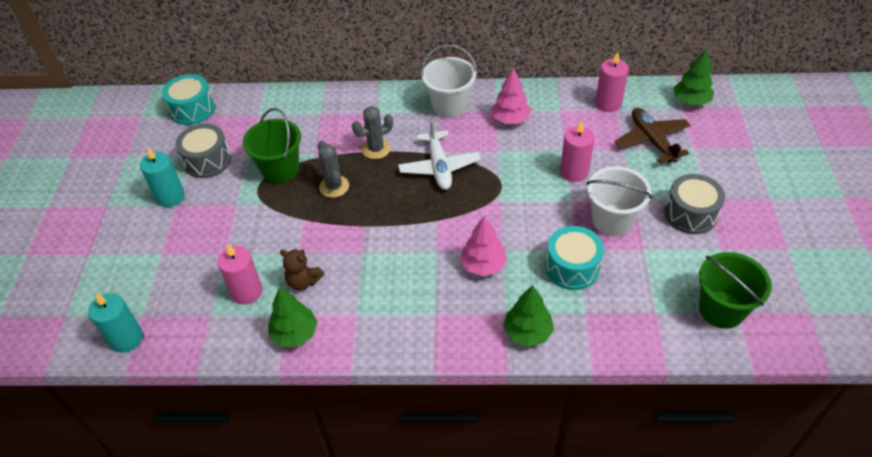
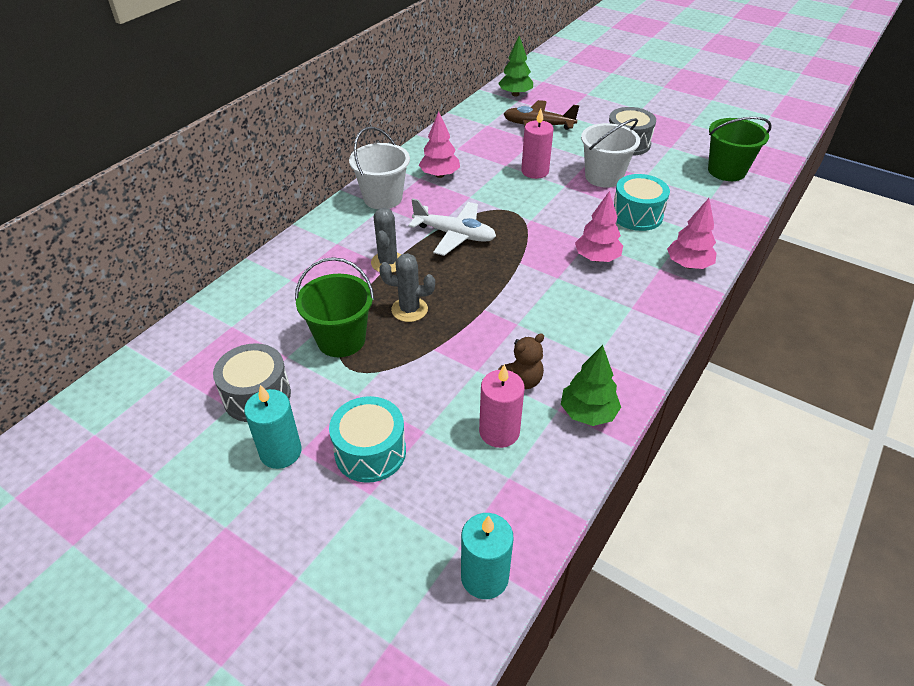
camera: 60 degrees left, 5 degrees down
turquoise drum [162,74,215,125] -> turquoise drum moved to [329,396,406,483]
green tree [503,285,554,347] -> pink tree [667,198,716,269]
pink candle [595,52,629,112] -> none

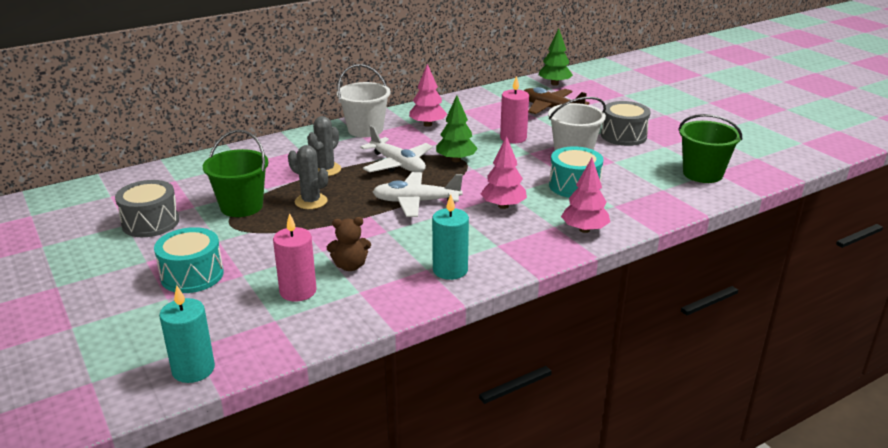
camera: 25 degrees right, 15 degrees down
turquoise candle [244,385,302,469] -> turquoise candle moved to [432,194,469,280]
green tree [561,345,621,426] -> green tree moved to [436,95,478,162]
none -> white plane [373,172,463,217]

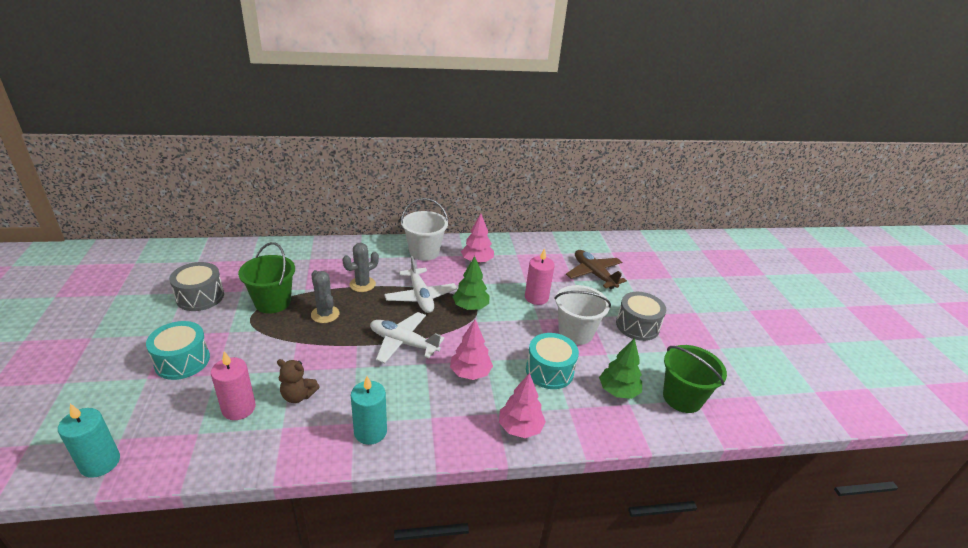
camera: 20 degrees right, 5 degrees up
green tree [539,28,573,86] -> green tree moved to [599,338,642,399]

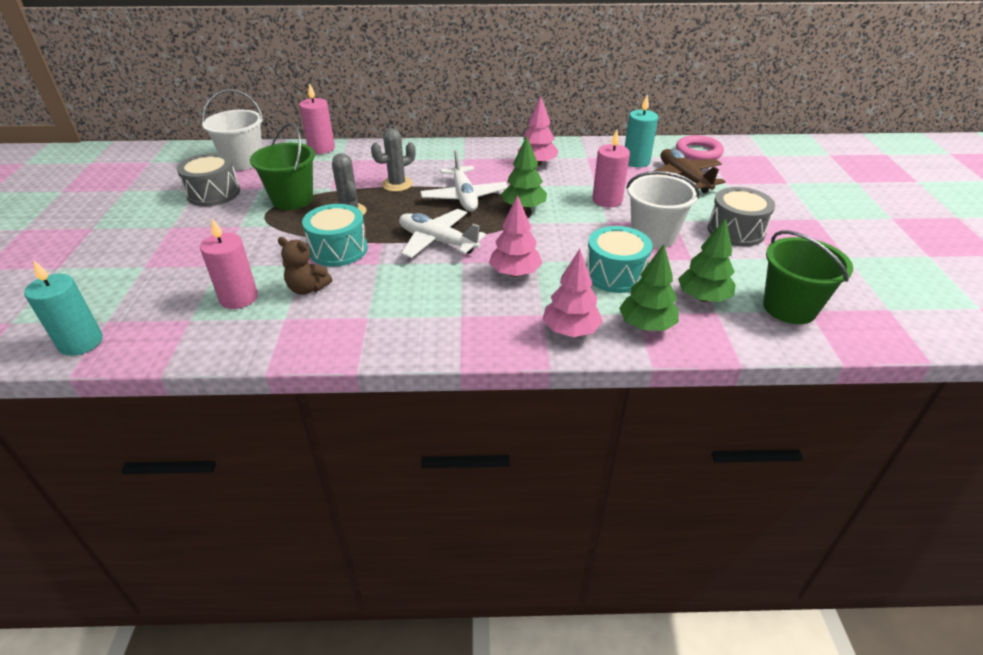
camera: 10 degrees right, 5 degrees up
turquoise drum [146,321,210,380] -> turquoise drum moved to [302,204,368,267]
turquoise candle [351,376,387,445] -> turquoise candle moved to [625,95,658,168]
white bucket [401,198,448,261] -> white bucket moved to [202,89,263,170]
none -> pink candle [299,83,335,154]
none -> green tree [619,244,679,331]
none -> pink ring [676,135,724,160]

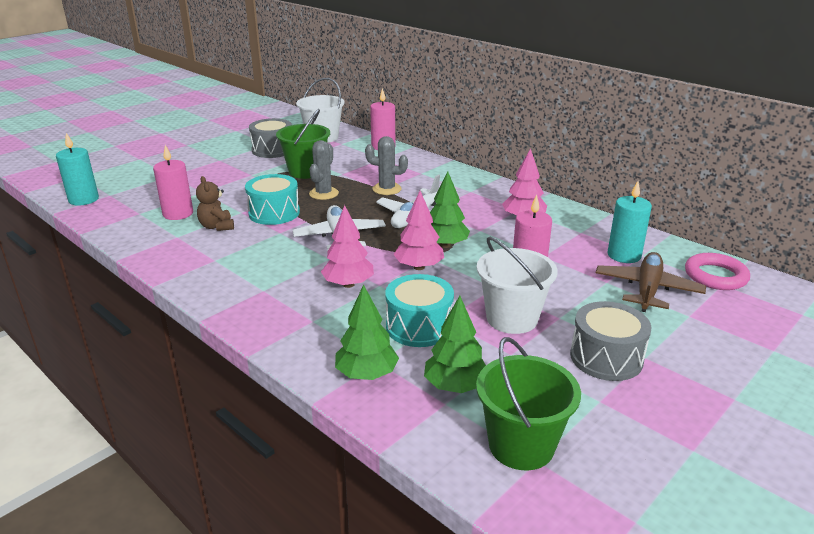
camera: 45 degrees right, 10 degrees down
pink tree [542,249,603,337] -> pink tree moved to [393,191,444,270]

